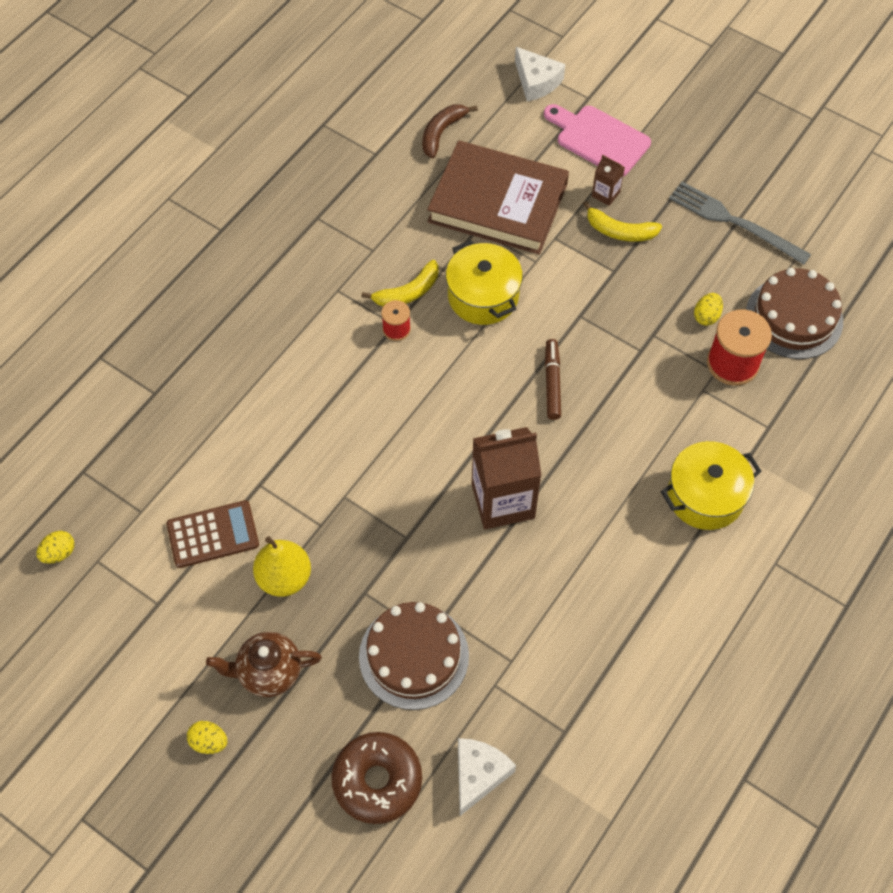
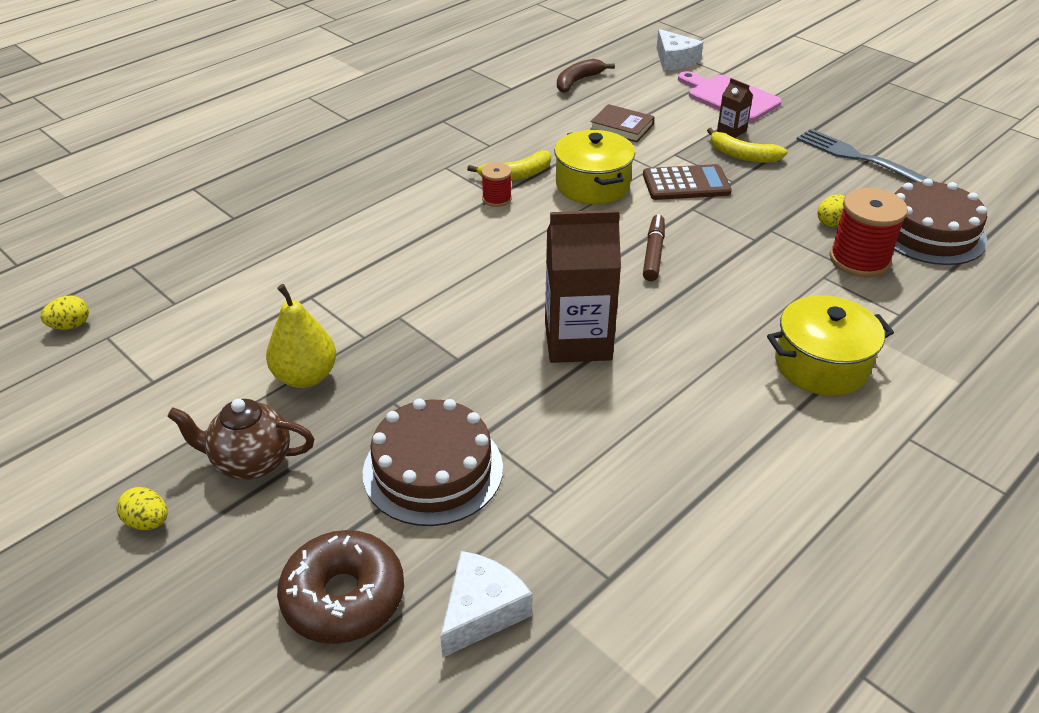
camera: 10 degrees right, 20 degrees down
brown calculator [167,500,259,568] -> brown calculator moved to [643,164,732,200]
brown book [427,141,569,254] -> brown book [590,104,655,142], size x0.44

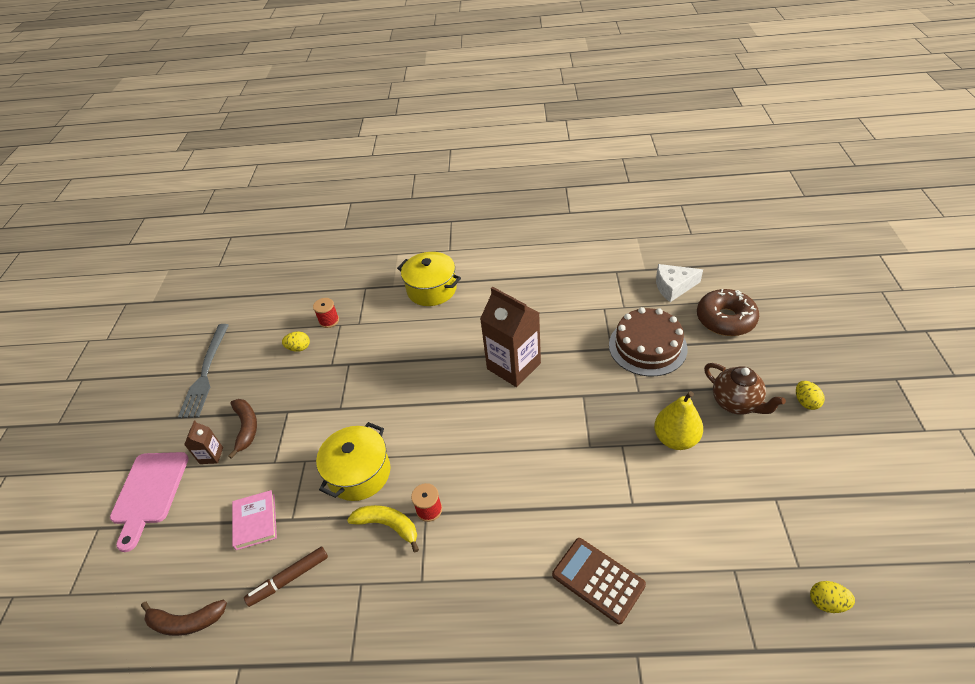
camera: 130 degrees left, 5 degrees up
brown book [590,104,655,142] -> pink book [232,490,277,550]
brown calculator [643,164,732,200] -> brown calculator moved to [552,538,646,625]
brown marker [643,214,665,281] -> brown marker moved to [244,547,328,607]
white cheese [657,29,703,70] -> none
yellow banana [707,128,788,163] -> brown banana [228,399,257,459]
red spool [830,188,908,277] -> red spool [313,298,339,328], size x0.54
brown cake [894,178,987,265] -> none

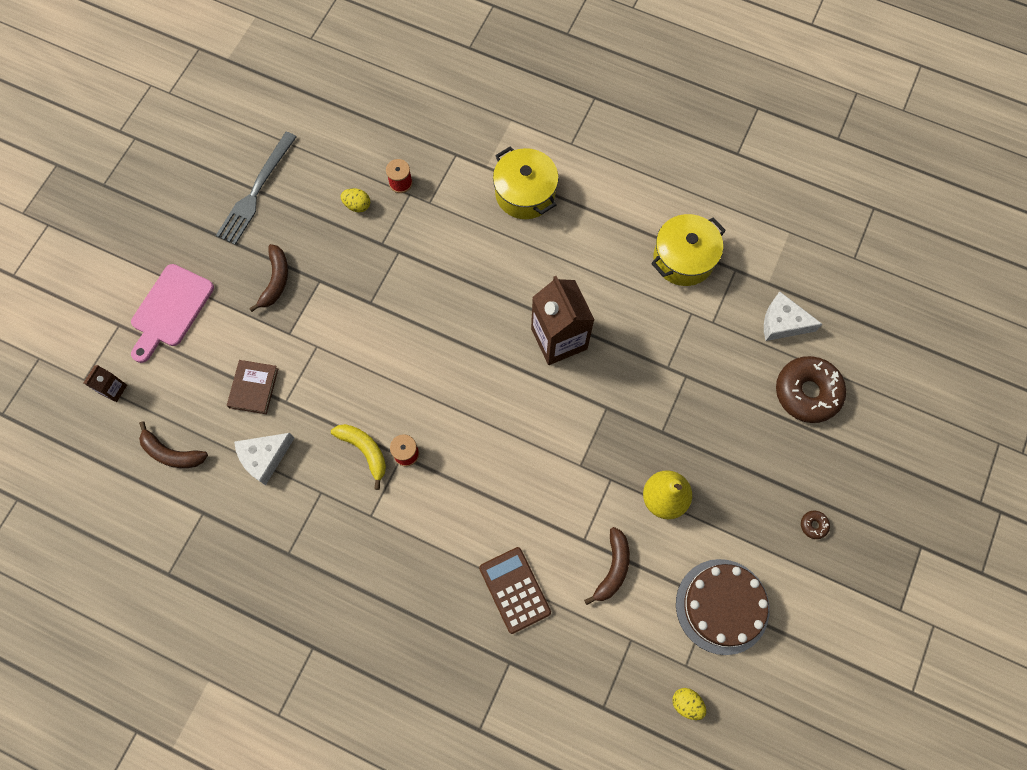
camera: 20 degrees right, 25 degrees up
brown carton [184,420,223,464] -> brown carton moved to [84,365,127,402]
pink book [232,490,277,550] -> brown book [227,360,278,414]
brown marker [244,547,328,607] -> white cheese [234,433,294,485]
yellow pot [316,422,390,501] -> yellow pot moved to [651,214,726,286]
brown cake [609,307,688,376] -> brown cake moved to [676,559,769,655]
brown teapot [704,363,786,415] -> none
yellow egg [796,381,825,410] -> brown donut [801,510,830,539]
none -> brown banana [584,527,630,605]

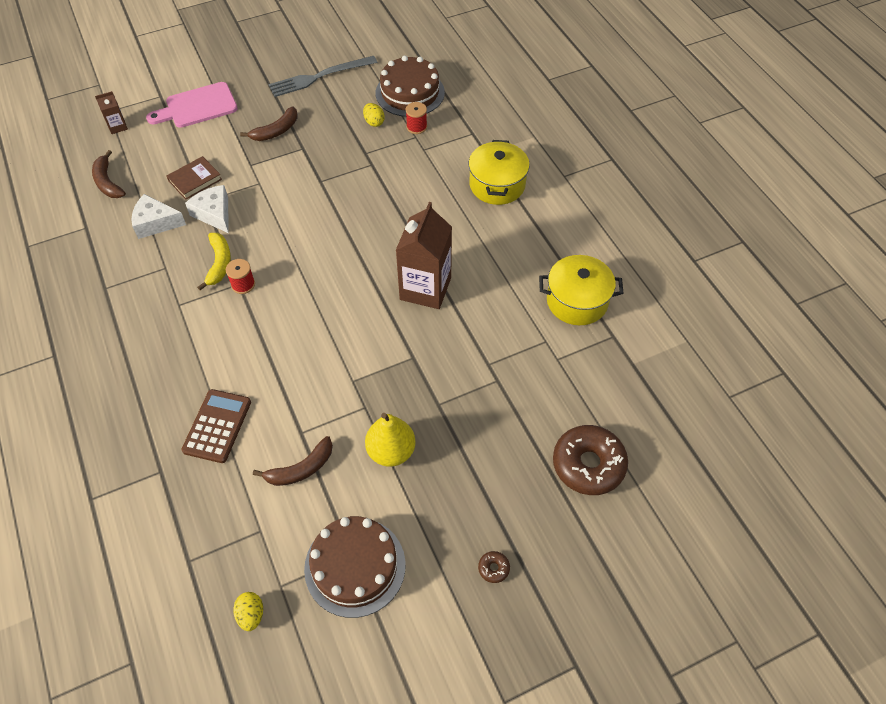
camera: 40 degrees right, 15 degrees down
white cheese [764,291,822,341] -> white cheese moved to [185,185,229,233]
none -> brown cake [376,56,445,117]

